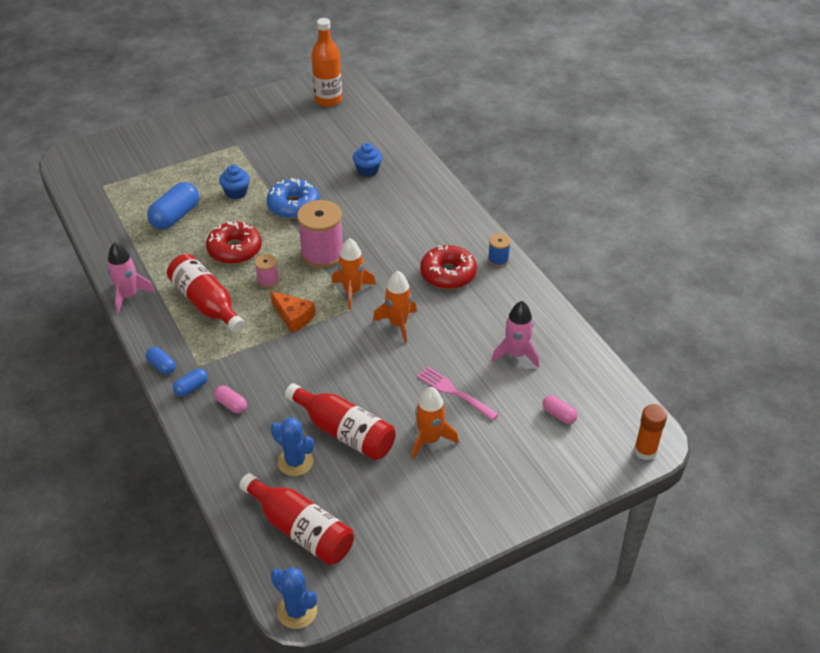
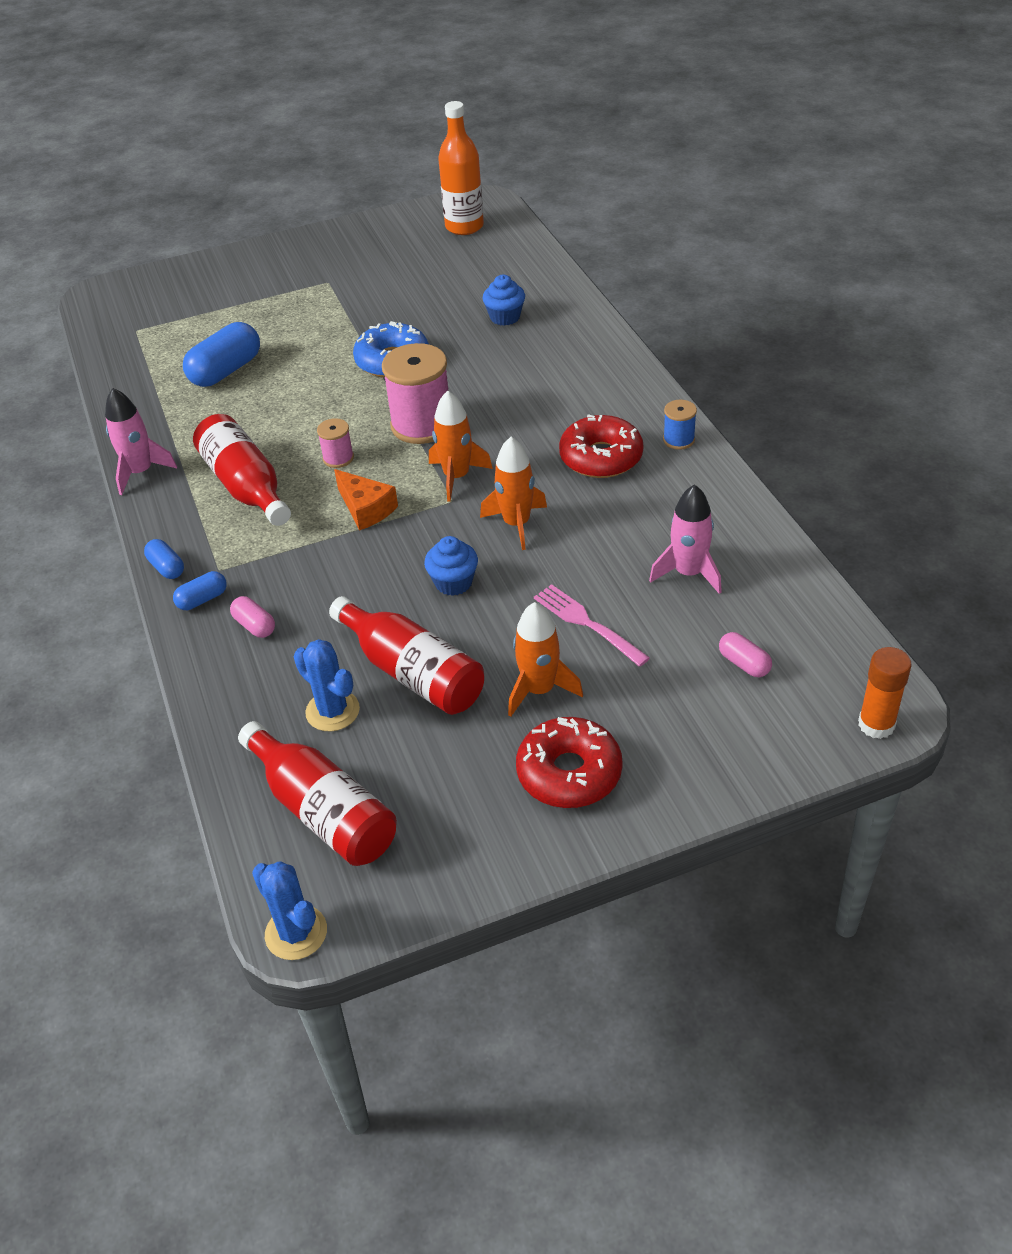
camera: 10 degrees right, 0 degrees up
red donut [206,221,262,264] -> red donut moved to [516,717,623,808]
blue cupcake [219,165,250,199] -> blue cupcake moved to [424,536,478,596]

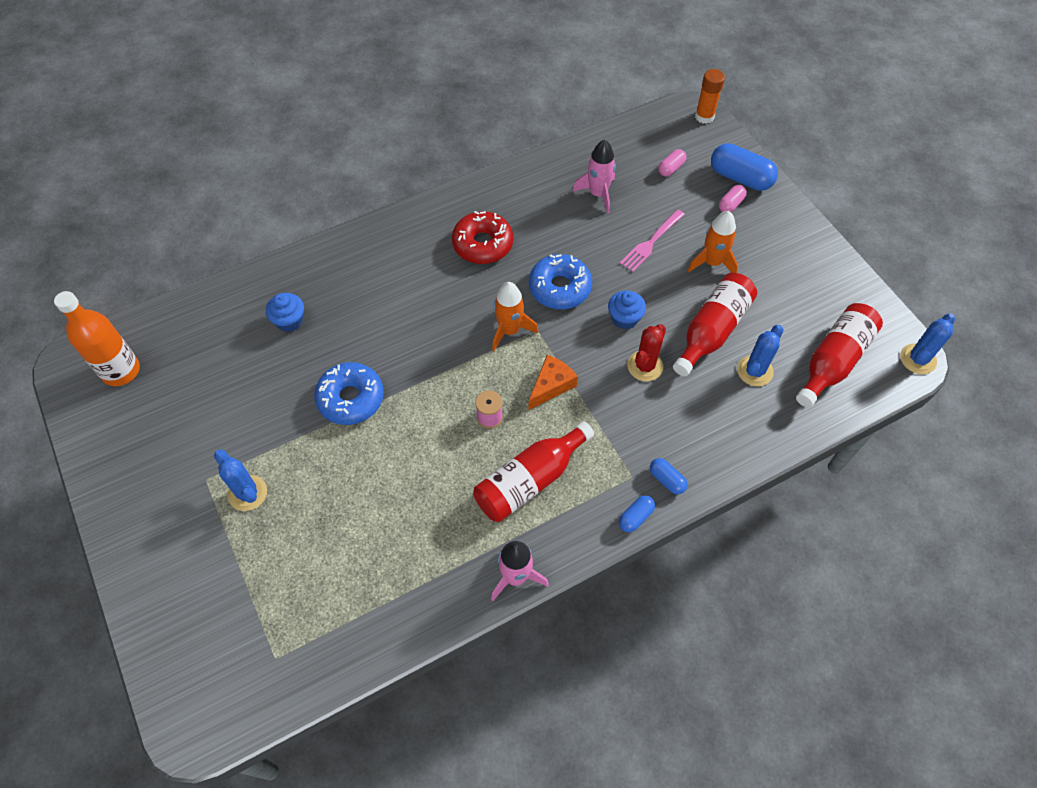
camera: 100 degrees left, 15 degrees up
blue capsule [183,322,260,387] -> blue capsule moved to [711,143,778,191]
pink capsule [230,596,275,638] -> pink capsule moved to [719,185,747,212]
pink spool [382,343,448,444] -> none
orange rocket [480,437,547,550] -> blue donut [529,254,592,309]
red donut [516,717,623,808] -> none
blue spool [663,400,697,450] -> none
none -> blue cactus [214,449,267,511]
none -> red cactus [627,324,666,381]

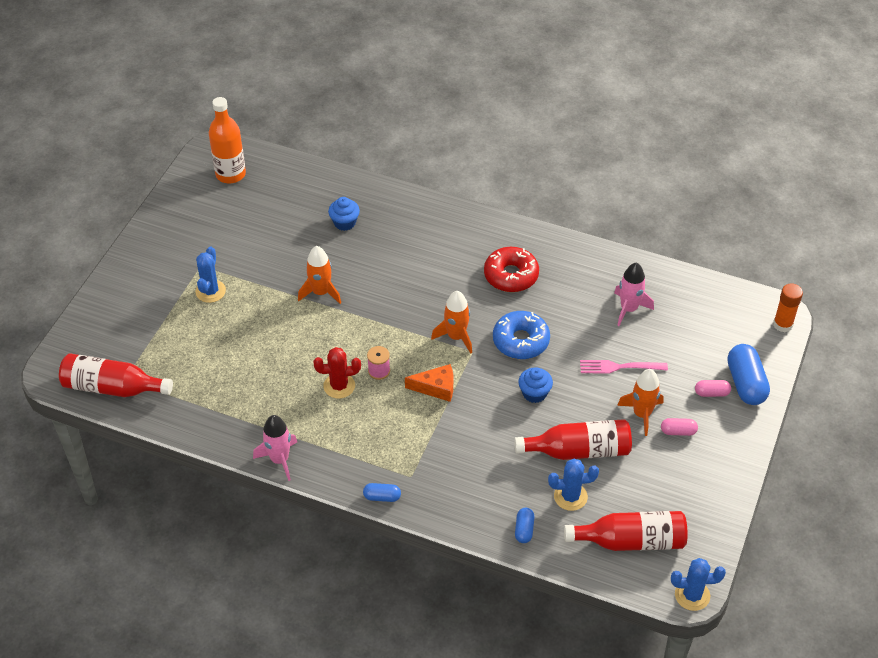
camera: 50 degrees right, 10 degrees down
blue donut [314,362,384,425] -> orange rocket [298,246,341,304]
red bottle [473,421,594,522] -> red bottle moved to [59,353,173,397]
red cactus [627,324,666,381] -> red cactus moved to [313,347,361,398]
blue capsule [650,458,688,494] -> blue capsule moved to [515,508,535,543]
pink capsule [658,149,687,177] -> pink capsule moved to [661,418,698,436]

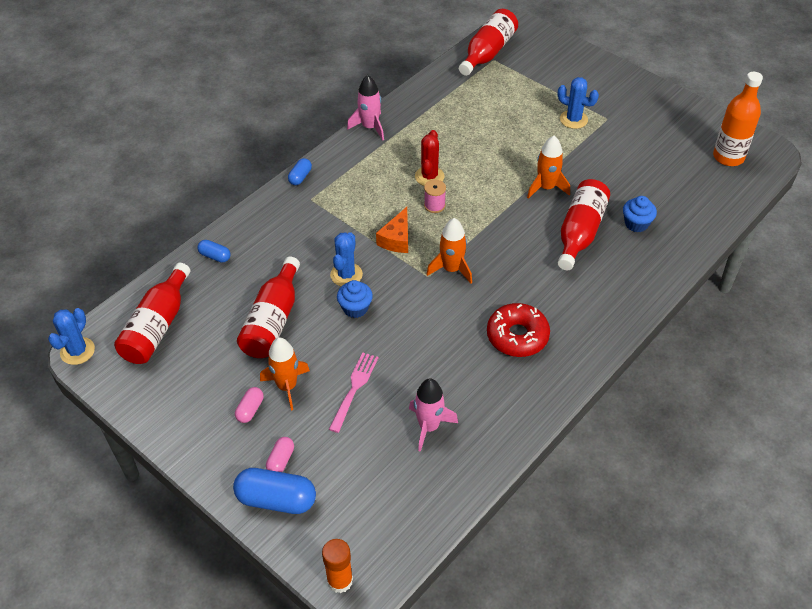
camera: 110 degrees right, 0 degrees up
blue donut [493,311,550,359] -> none
blue cactus [548,459,599,511] -> blue cactus moved to [330,232,363,286]
none -> red bottle [558,179,610,270]

